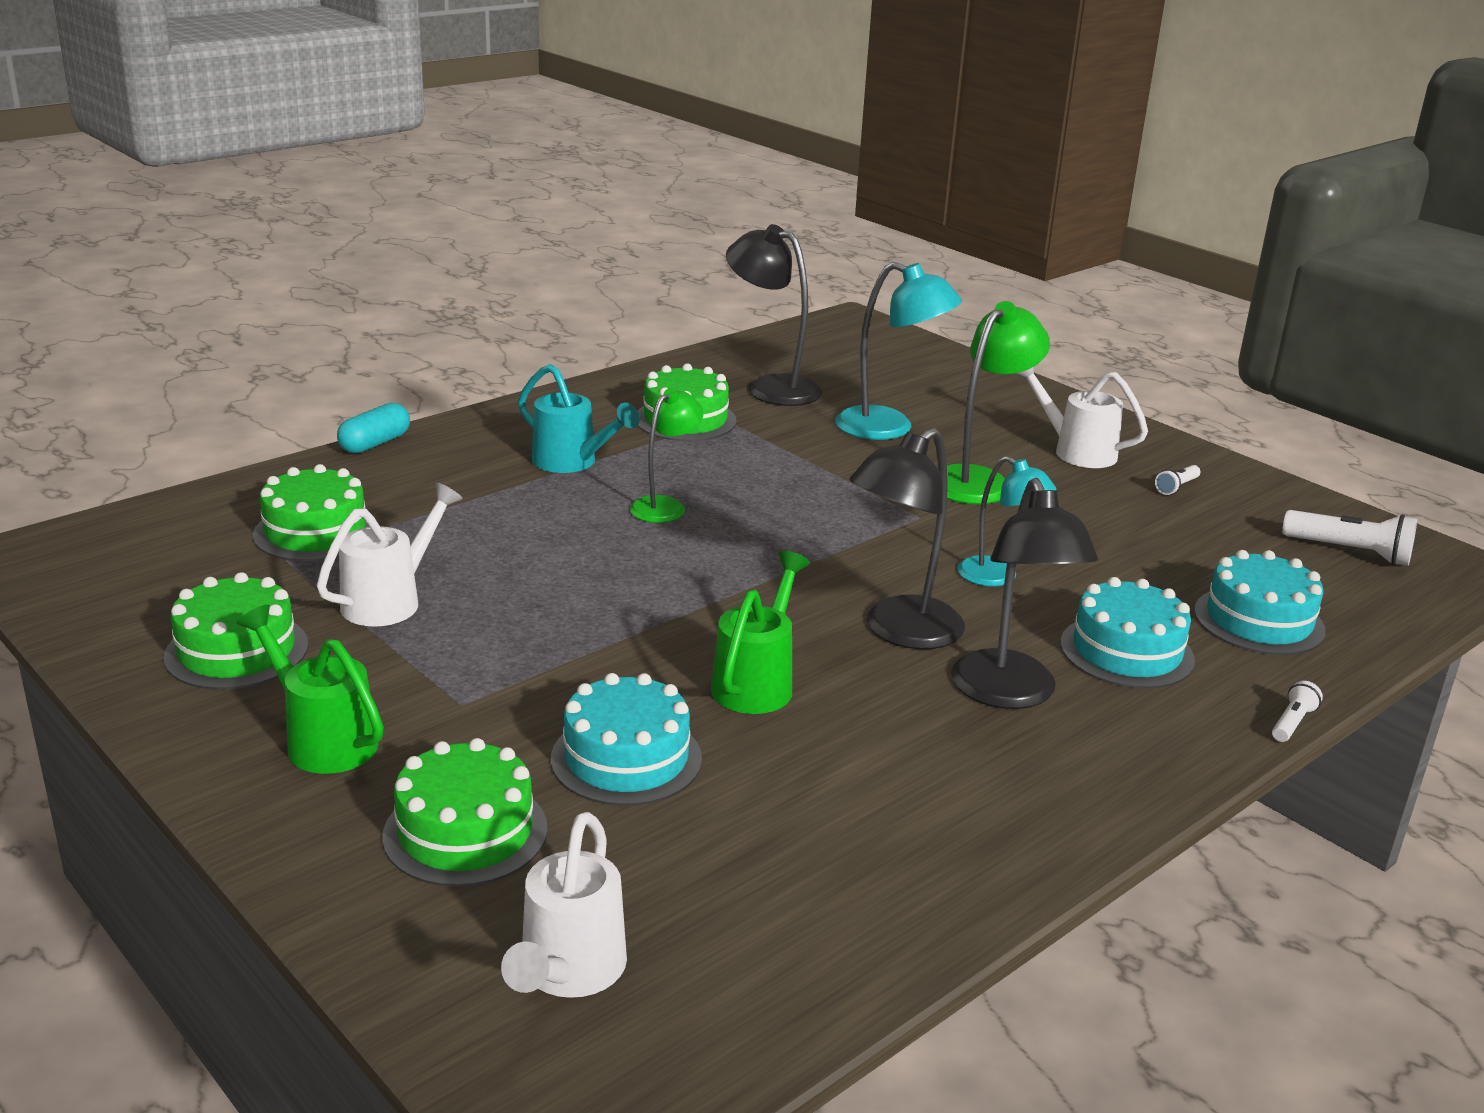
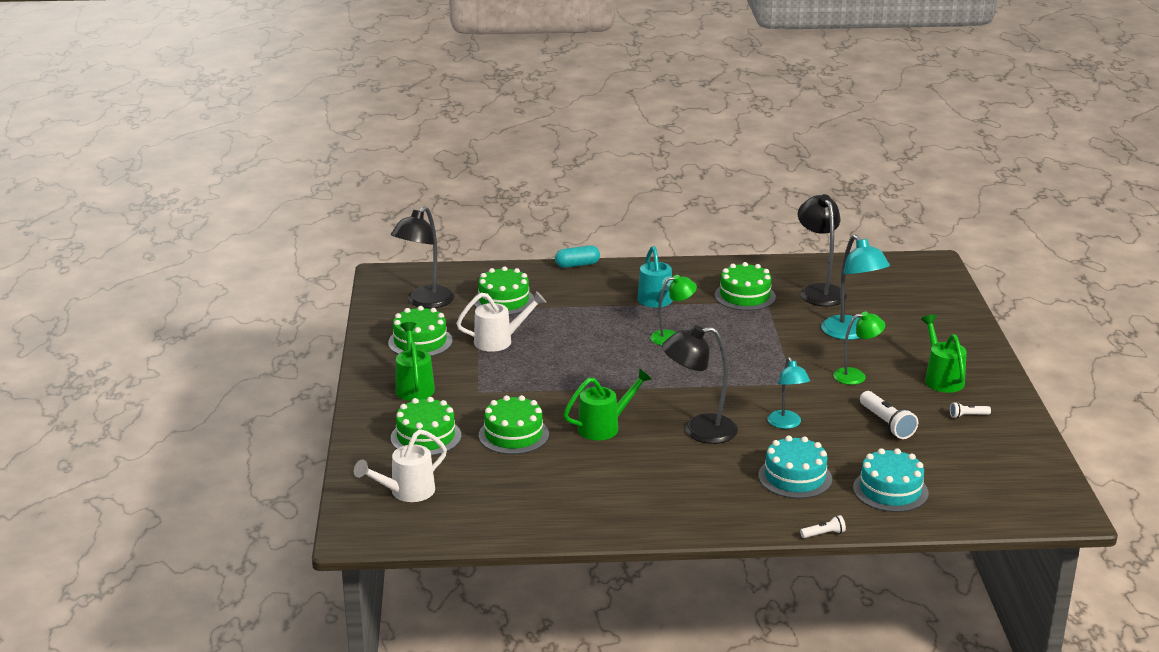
camera: 40 degrees right, 0 degrees up
turquoise cake [551,673,702,806] -> green cake [479,395,549,455]
green lamp [947,301,1050,504] -> green lamp [833,312,885,385], size x0.64
black lamp [951,478,1098,709] -> black lamp moved to [391,206,454,309]
white watering can [1014,367,1148,468] -> green watering can [921,315,967,393]
white flashlight [1282,510,1417,566] -> white flashlight moved to [860,391,918,439]

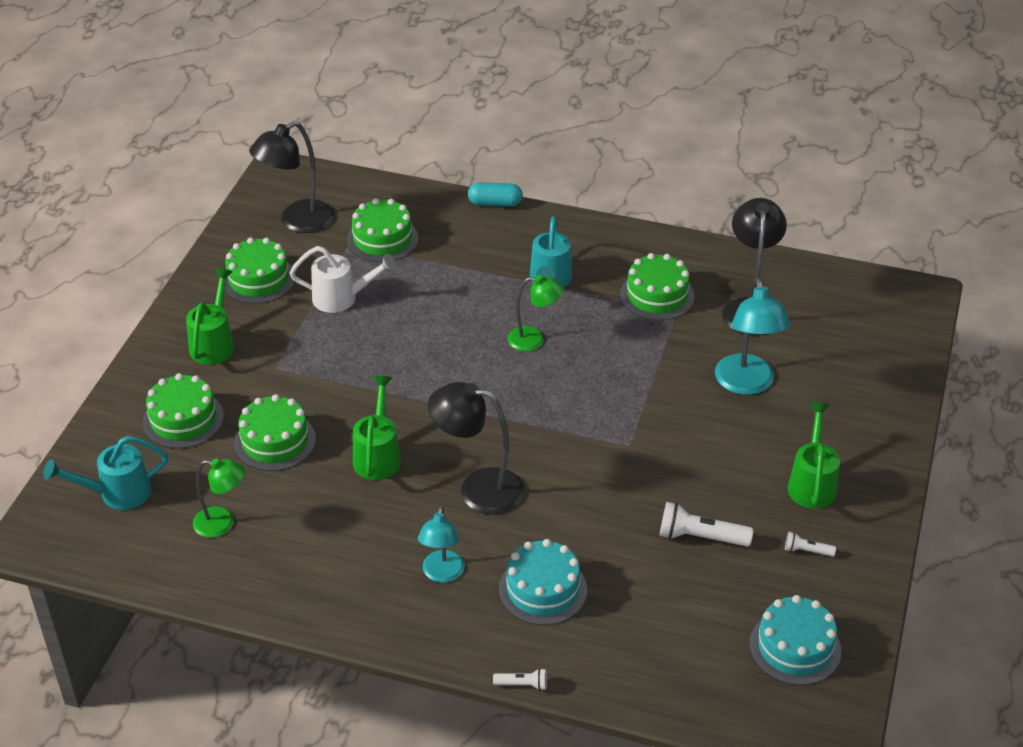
camera: 20 degrees right, 15 degrees up
white watering can [354,429,447,502] -> turquoise watering can [43,436,169,510]
green watering can [563,368,652,440] -> green watering can turned 75 degrees counterclockwise [353,376,401,480]
turquoise lamp [767,357,810,429] -> turquoise lamp moved to [418,506,465,583]
green lamp [833,312,885,385] -> green lamp moved to [193,458,245,538]
turquoise cake [853,448,928,512] -> turquoise cake moved to [749,595,841,685]
white flashlight [860,391,918,439] -> white flashlight turned 105 degrees clockwise [660,502,754,547]

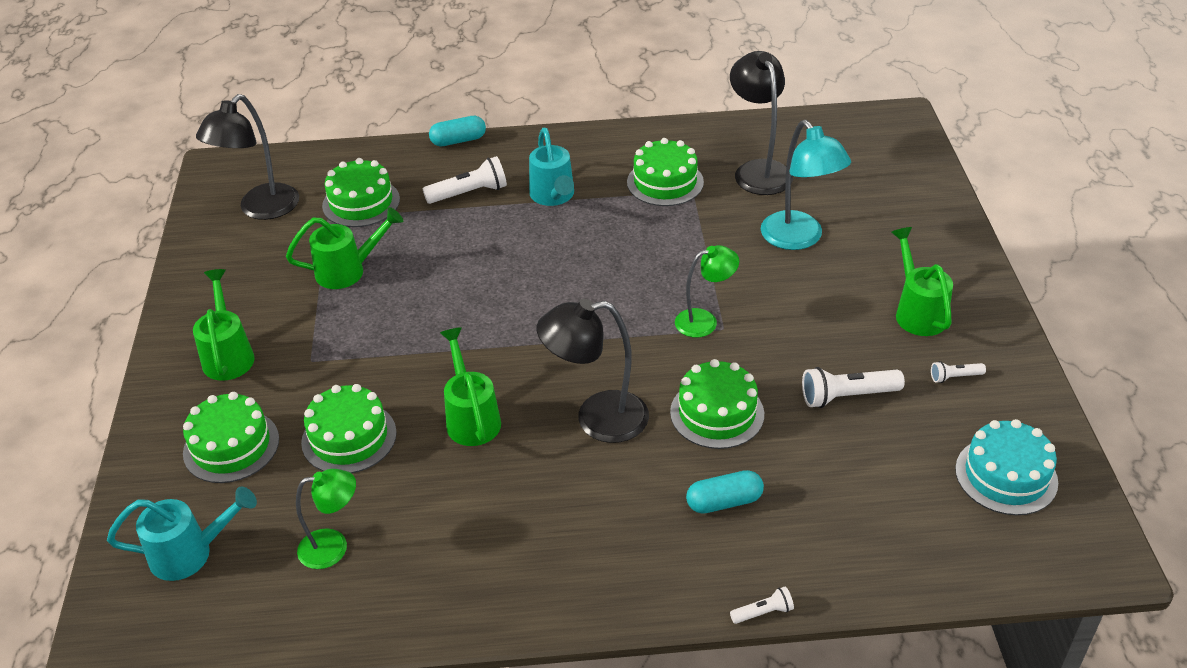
camera: 20 degrees left, 0 degrees up
turquoise watering can [43,436,169,510] -> turquoise watering can turned 150 degrees counterclockwise [107,487,257,581]
green cake [225,237,295,304] -> green cake moved to [670,359,764,449]
white watering can [290,246,396,313] -> green watering can [286,207,403,289]
turquoise lamp [418,506,465,583] -> none
turquoise cake [499,539,587,625] -> turquoise capsule [686,470,764,514]
green lamp [508,275,563,351] -> green lamp moved to [675,245,739,338]
none -> white flashlight [423,156,507,204]

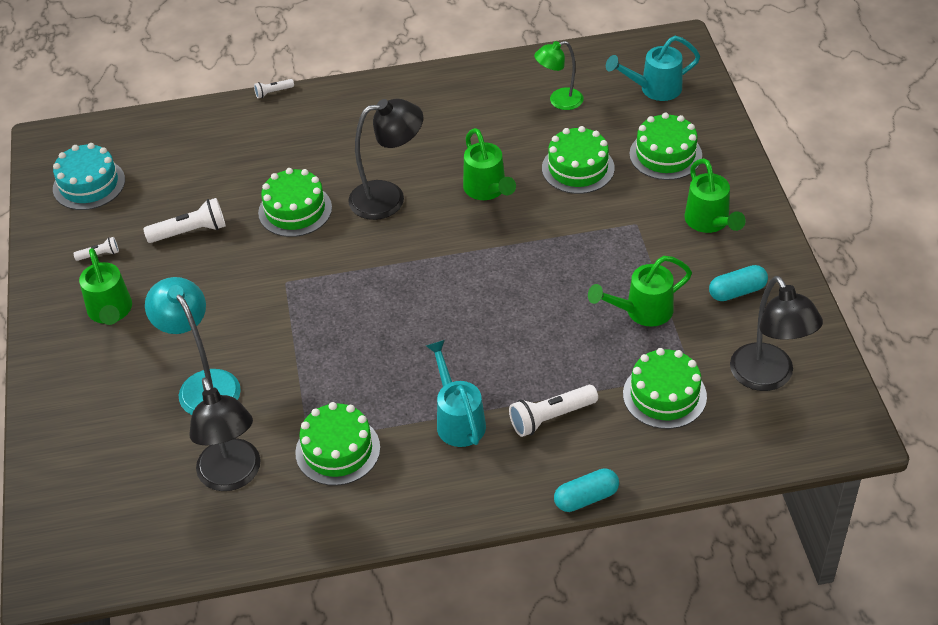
camera: 175 degrees right, 5 degrees up
black lamp [196,94,299,220] -> black lamp turned 135 degrees clockwise [730,276,823,391]
green lamp [675,245,739,338] -> none
turquoise capsule [686,470,764,514] -> turquoise capsule moved to [709,265,768,301]

